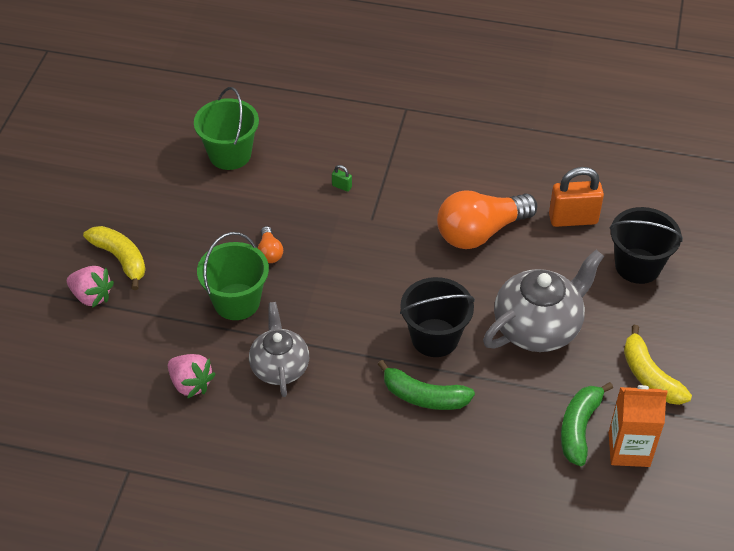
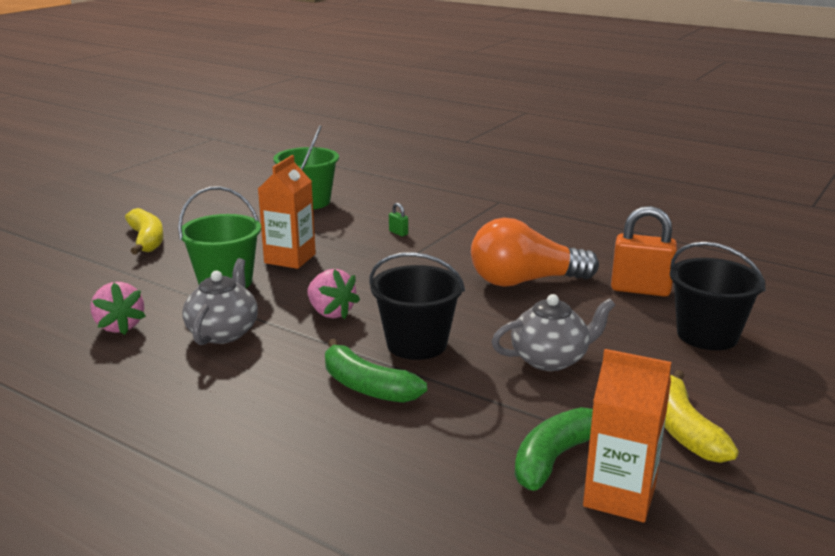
camera: 20 degrees right, 25 degrees down
pink strawberry [67,266,114,308] -> pink strawberry moved to [307,269,360,319]
orange light bulb [258,226,283,263] -> orange carton [258,155,316,269]
grey teapot [483,250,604,352] -> grey teapot [491,294,615,371], size x0.66

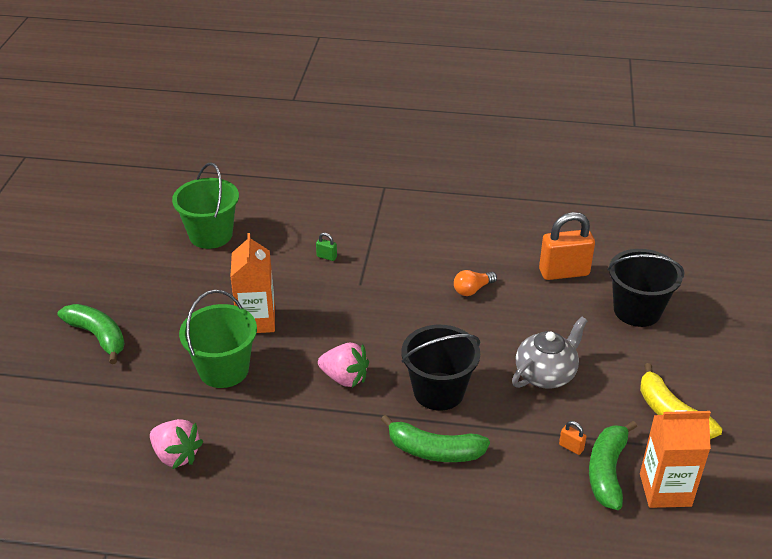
camera: 25 degrees left, 15 degrees up
yellow banana [125,208,163,255] -> green banana [57,304,125,364]
grey teapot [182,258,258,345] -> none
orange light bulb [471,218,599,287] -> orange light bulb [454,270,497,296], size x0.44
none -> orange padlock [559,421,587,455]

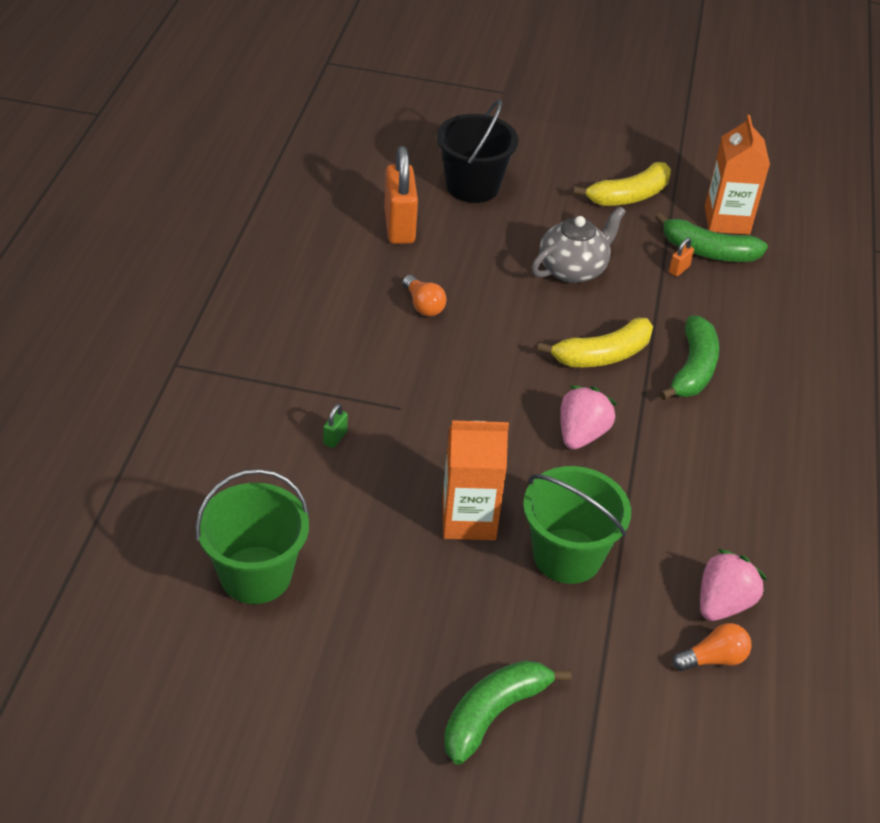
camera: 90 degrees left, 5 degrees up
black bucket [402,325,480,411] -> yellow banana [537,318,653,367]
grey teapot [512,316,588,389] -> grey teapot turned 90 degrees clockwise [532,206,626,283]
none -> orange light bulb [673,623,751,671]

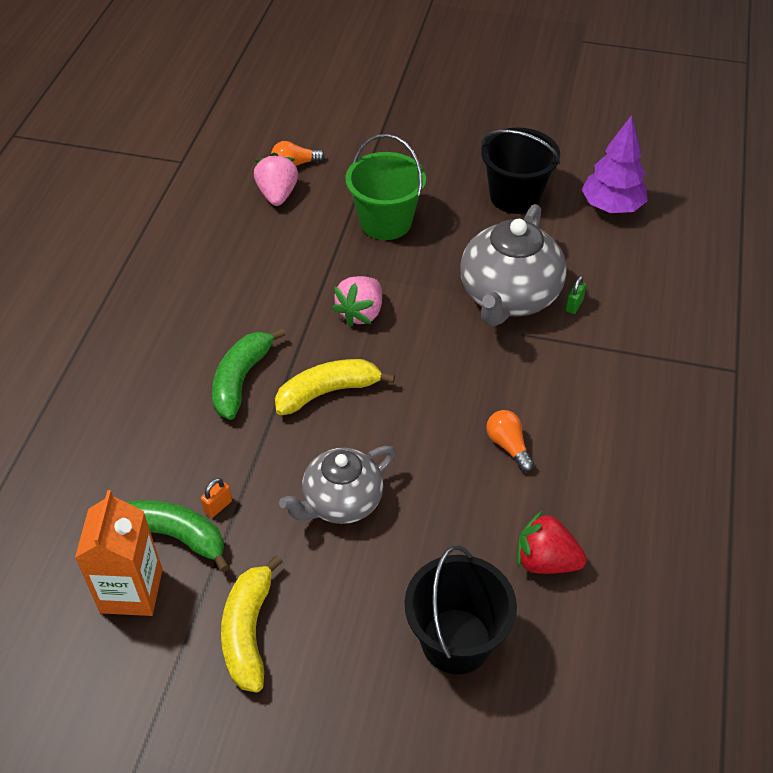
camera: 175 degrees left, 5 degrees up
green bucket [195,469,309,604] -> purple tree [581,115,648,213]
orange padlock [384,146,418,244] -> red strawberry [517,510,587,574]
orange carton [442,420,509,540] -> none
green banana [444,660,572,765] -> none
yellow banana [574,162,671,206] -> yellow banana turned 60 degrees counterclockwise [221,555,283,693]
pink strawberry [700,549,767,621] -> pink strawberry turned 135 degrees clockwise [254,153,298,206]
none -> grey teapot [460,204,567,326]
none -> black bucket [481,128,560,214]

